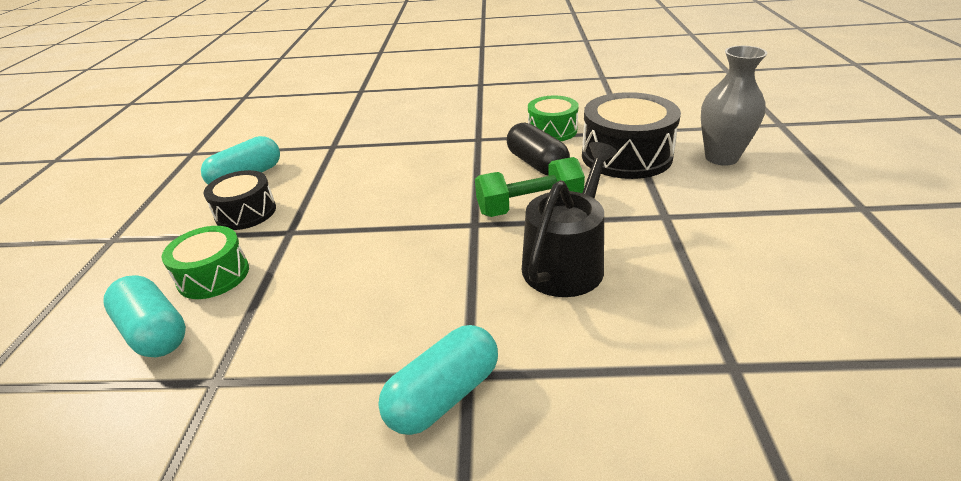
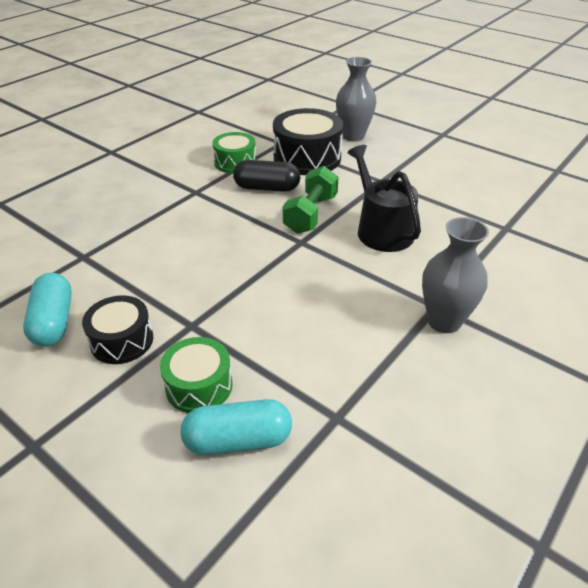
camera: 55 degrees left, 5 degrees up
turquoise capsule [378,325,498,435] -> grey vase [422,217,489,333]

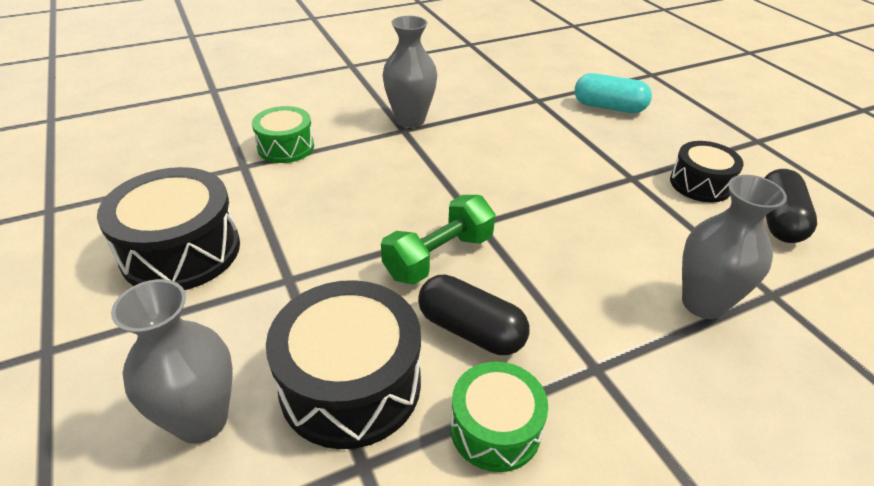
camera: 155 degrees left, 0 degrees up
turquoise capsule [23,273,72,346] -> black capsule [764,169,817,243]
green drum [160,337,232,413] -> green drum moved to [252,106,314,163]
black watering can [347,145,421,252] -> none
none -> black drum [97,167,240,290]
none -> grey vase [682,175,787,319]

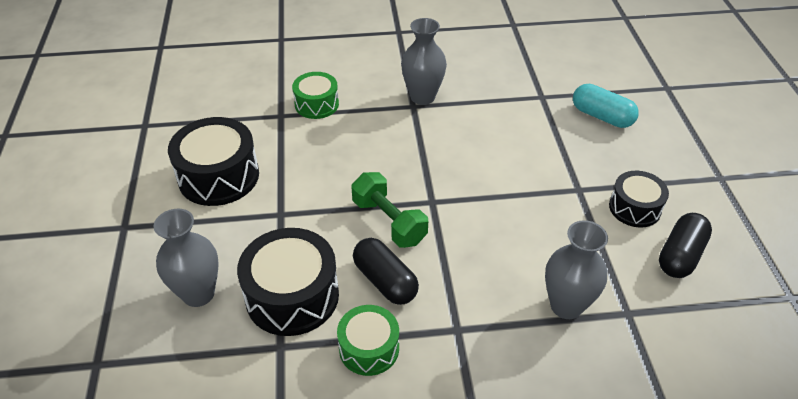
camera: 20 degrees right, 5 degrees up
green dumbbell [381,195,495,285] -> green dumbbell turned 75 degrees clockwise [351,172,428,248]

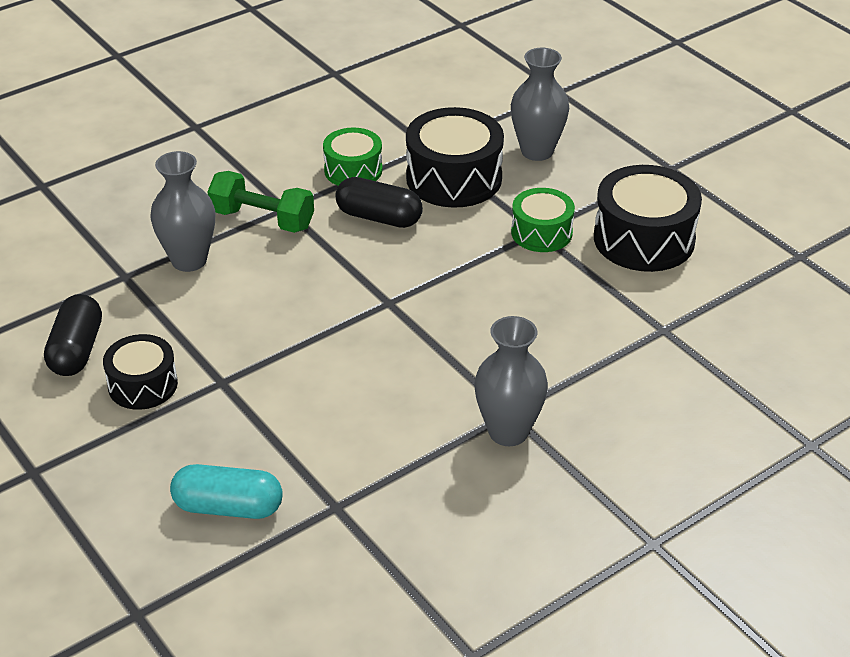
camera: 150 degrees right, 5 degrees down
green drum [292,72,339,119] -> green drum moved to [511,188,575,252]
green dumbbell [351,172,428,248] -> green dumbbell moved to [207,171,314,233]

